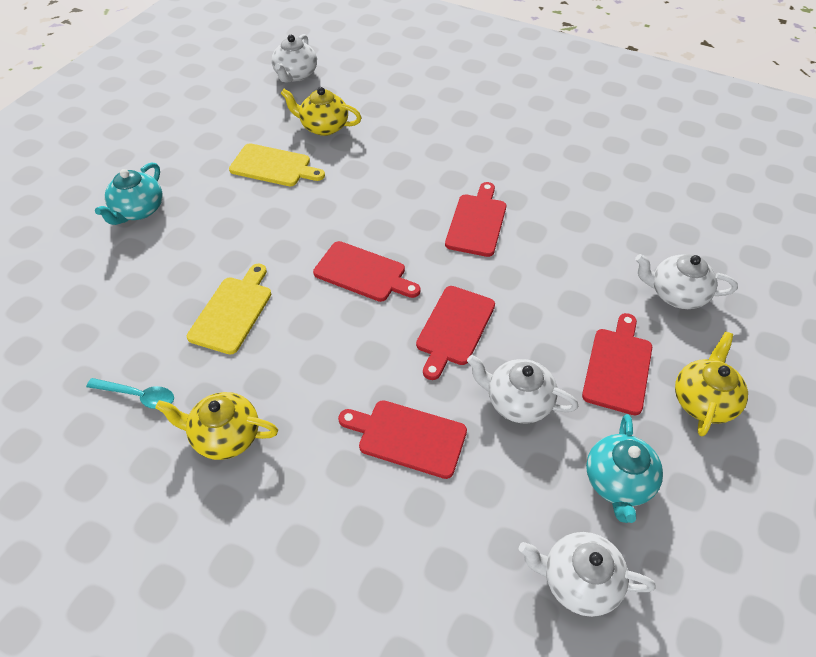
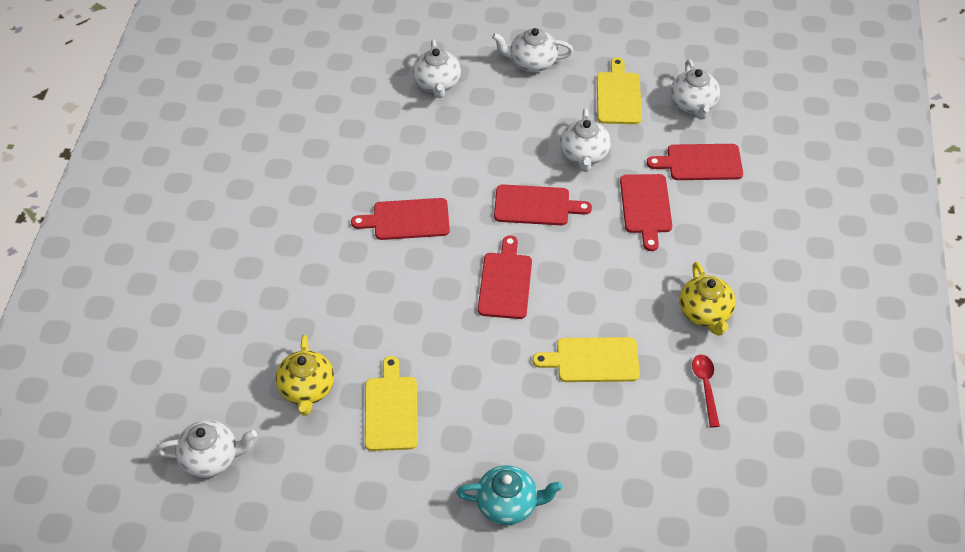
camera: 110 degrees left, 0 degrees up
turquoise spoon [86,378,174,409] -> red spoon [692,354,720,427]
red cutting board [582,313,652,415] -> red cutting board moved to [647,144,743,180]
turquoise teapot [586,414,663,523] -> yellow cutting board [597,57,642,124]
yellow teapot [675,332,748,436] -> white teapot [492,28,574,72]

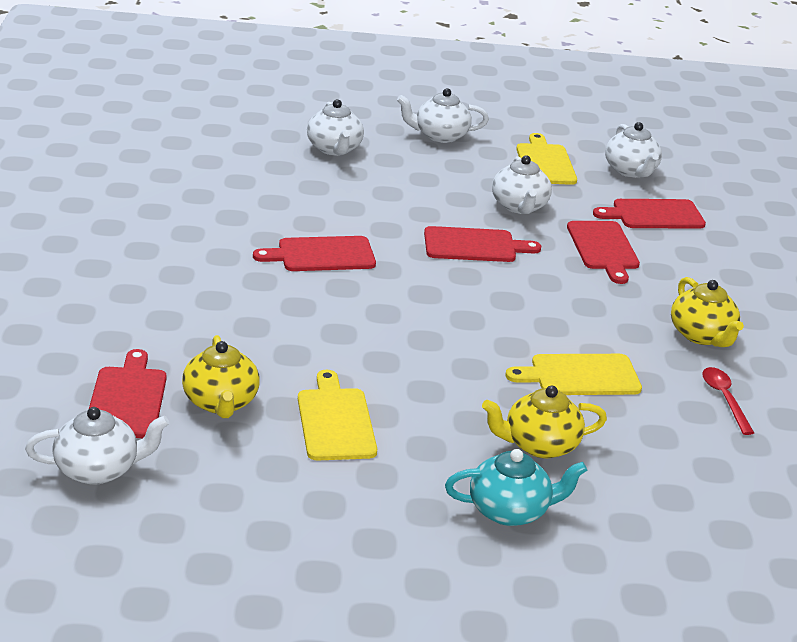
camera: 10 degrees left, 20 degrees down
red cutting board [478,235,532,319] -> red cutting board moved to [88,349,166,438]
none -> yellow teapot [482,385,607,458]

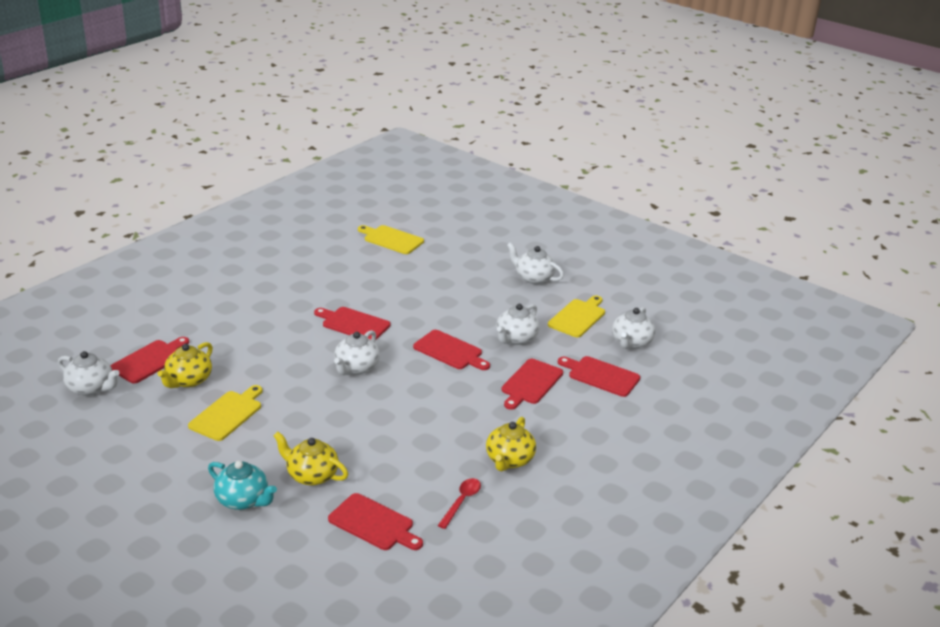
camera: 40 degrees right, 0 degrees up
white teapot [307,99,364,156] -> white teapot moved to [334,330,380,375]
yellow cutting board [506,354,642,395] -> yellow cutting board moved to [358,225,424,254]
none -> red cutting board [328,493,423,550]

